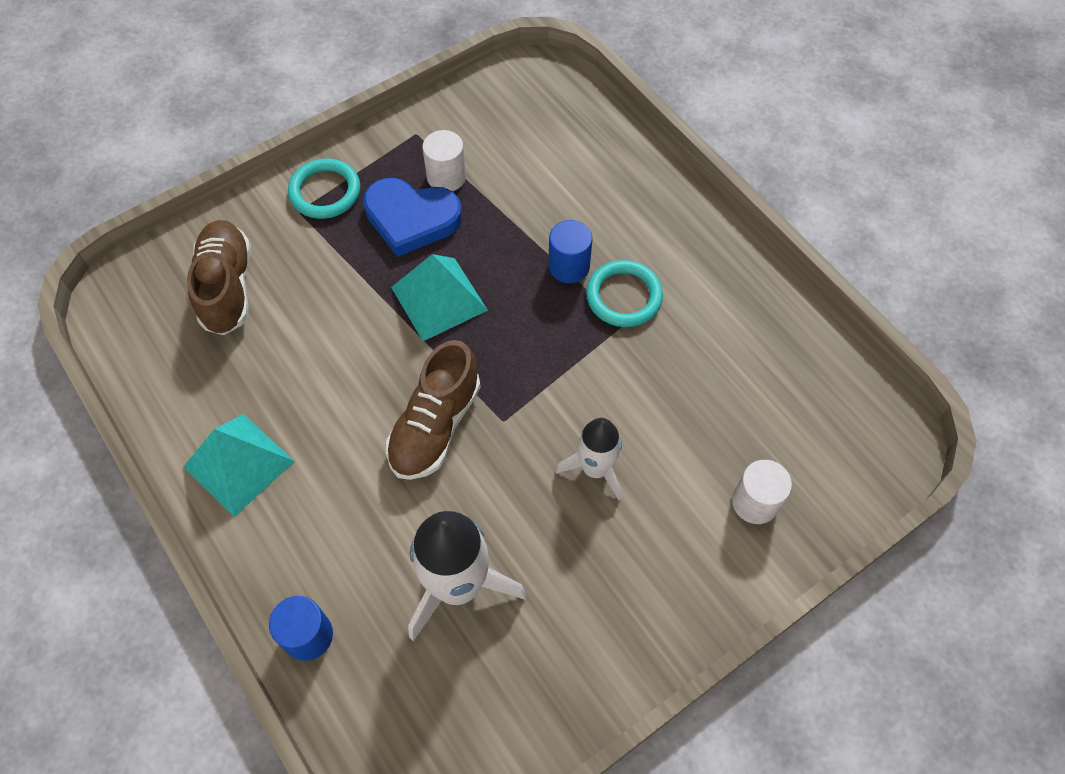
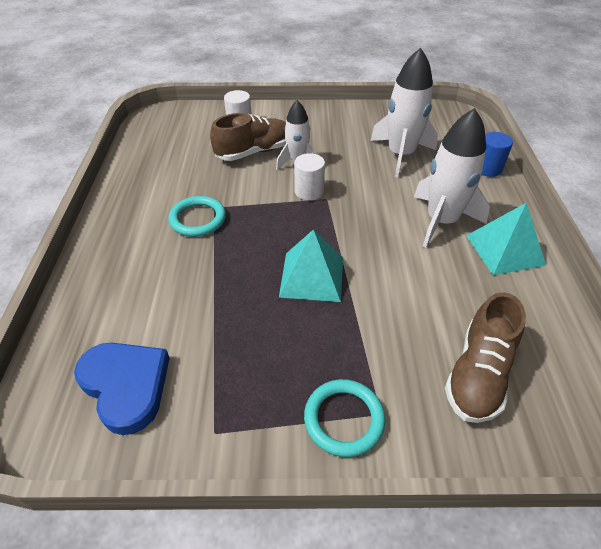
camera: 145 degrees left, 15 degrees down
blue heart [363,178,462,257] -> blue heart moved to [74,343,170,435]
brown shoe [386,340,481,480] -> brown shoe moved to [210,113,286,161]
white cylinder [422,130,466,191] -> white cylinder moved to [294,153,325,201]
blue cylinder [548,220,592,283] -> none
none -> white rocket [414,108,490,248]

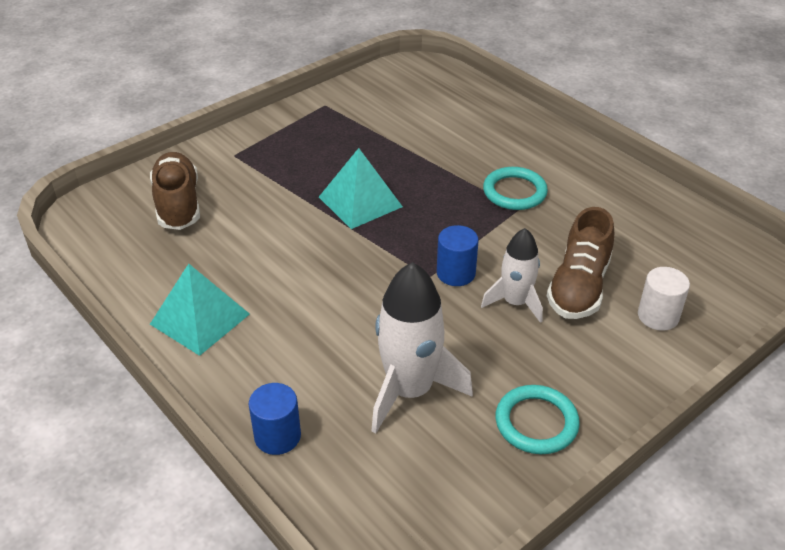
camera: 140 degrees right, 5 degrees down
blue heart [74,343,170,435] -> none
white cylinder [294,153,325,201] -> blue cylinder [437,225,479,286]
turquoise ring [304,379,385,457] -> turquoise ring moved to [495,385,580,454]
white rocket [414,108,490,248] -> none

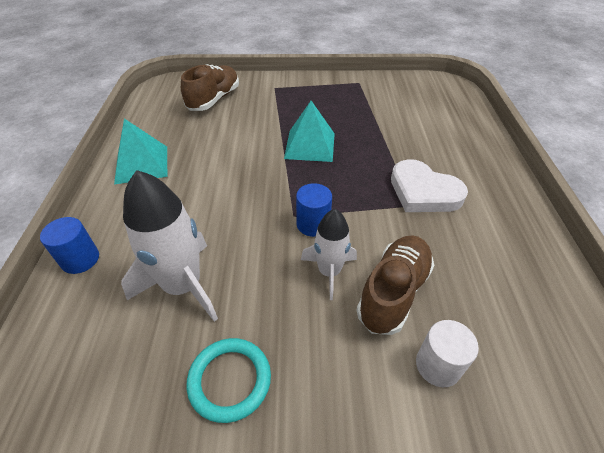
camera: 40 degrees right, 5 degrees up
turquoise ring [483,167,548,210] -> white heart [391,159,468,212]
brown shoe [547,207,614,319] -> brown shoe turned 150 degrees clockwise [356,235,434,335]

